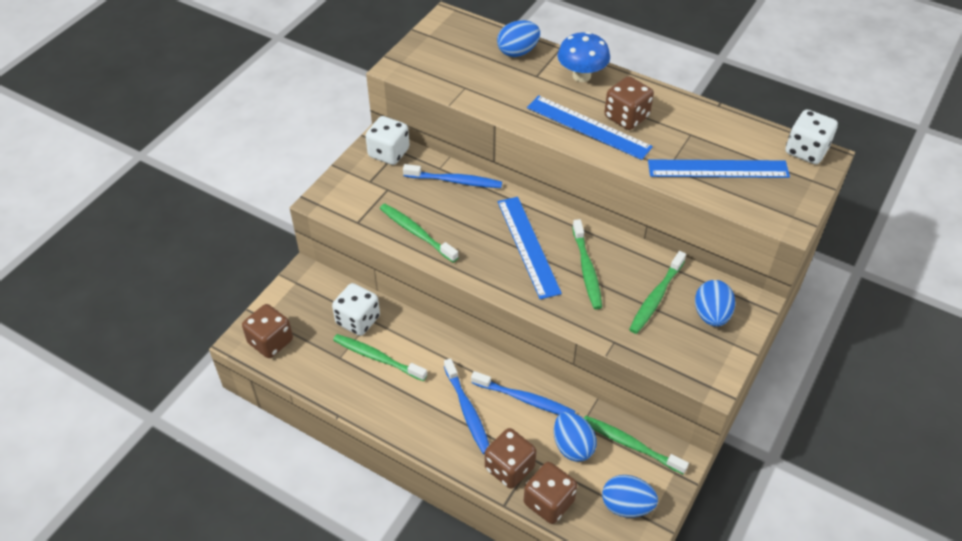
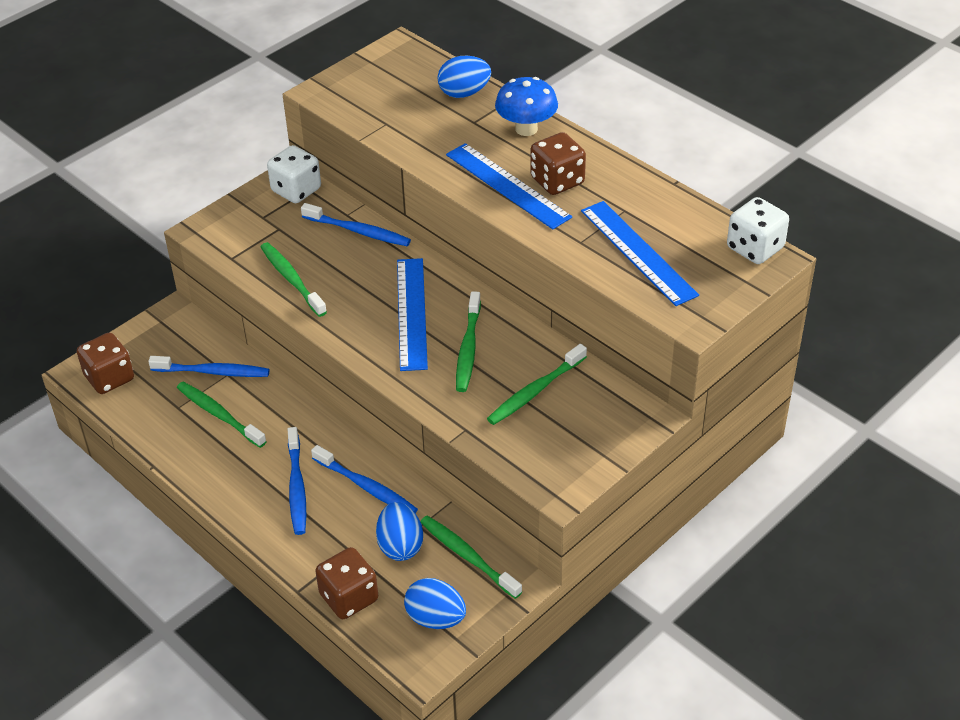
camera: 15 degrees right, 5 degrees down
white dice [332,283,380,336] -> blue toothbrush [148,356,270,377]
brown dice [485,428,536,489] -> none
blue ruler [648,159,790,178] -> blue ruler turned 45 degrees clockwise [581,201,699,306]
blue egg [695,280,735,327] -> none

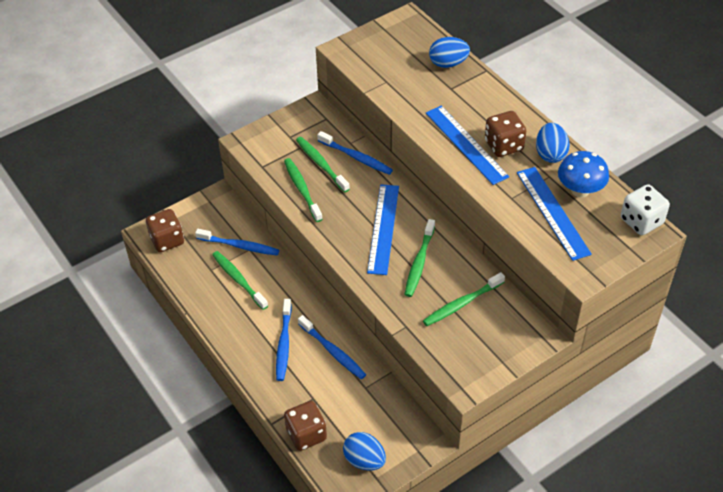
camera: 10 degrees right, 5 degrees up
white dice [267,145,321,203] -> none
blue egg [376,502,423,561] -> blue egg moved to [536,123,570,163]
green toothbrush [420,516,522,599] -> green toothbrush moved to [296,137,350,193]
blue mushroom [495,77,558,136] -> blue mushroom moved to [558,151,609,198]

